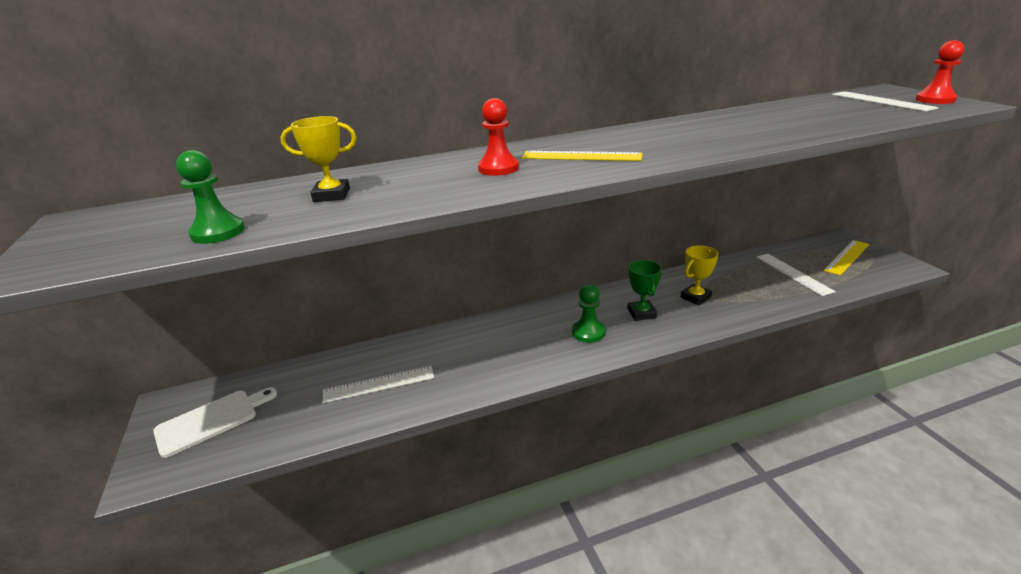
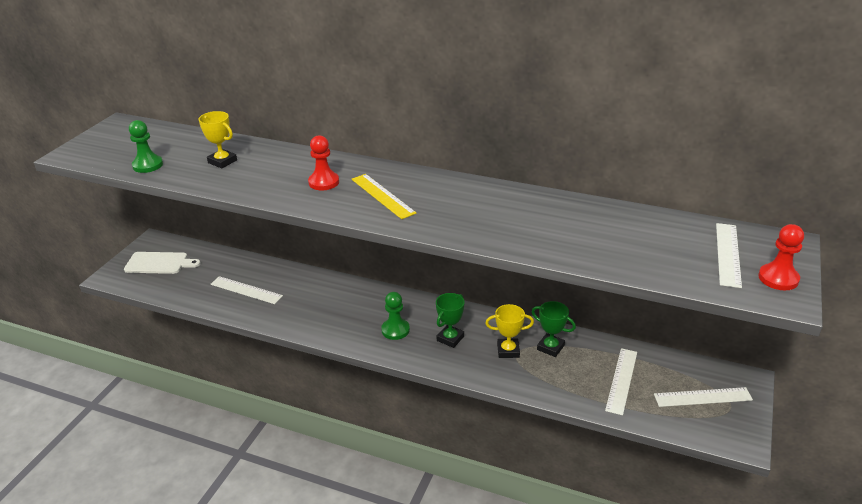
camera: 40 degrees right, 5 degrees up
yellow ruler [823,240,869,276] -> white ruler [654,387,753,407]
none -> green trophy [532,301,576,357]

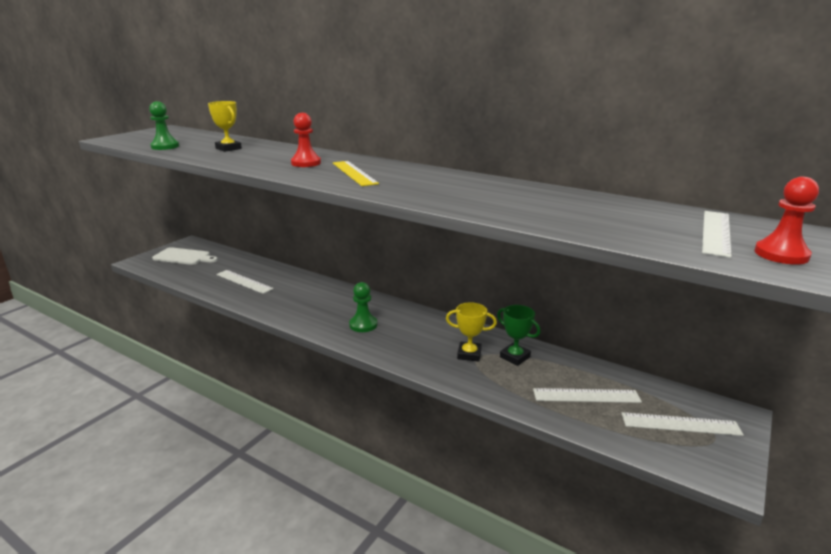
camera: 10 degrees right, 10 degrees down
green trophy [436,293,464,348] -> none
white ruler [605,348,637,415] -> white ruler turned 60 degrees clockwise [533,388,642,403]

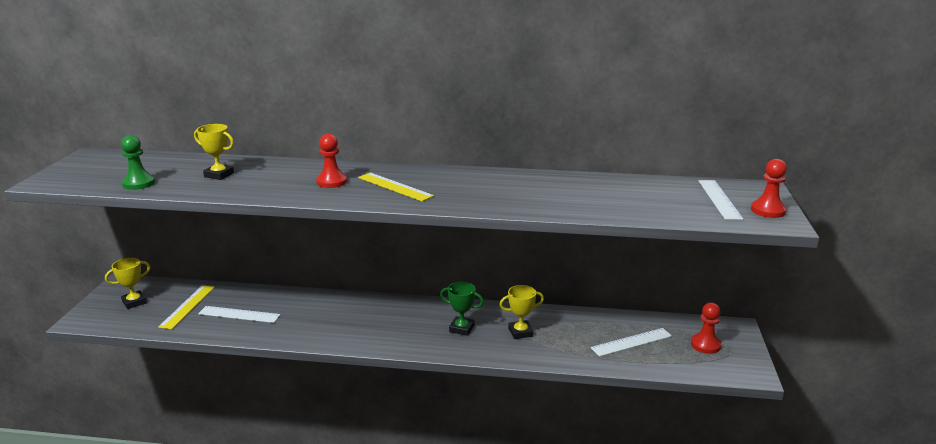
camera: 25 degrees left, 0 degrees up
white cutting board [152,247,218,265] -> yellow trophy [105,258,150,309]
green pawn [349,282,378,332] -> none
green trophy [497,305,540,366] -> green trophy moved to [440,282,484,336]
white ruler [622,412,744,436] -> red pawn [691,303,721,354]
none -> yellow ruler [158,285,215,329]

